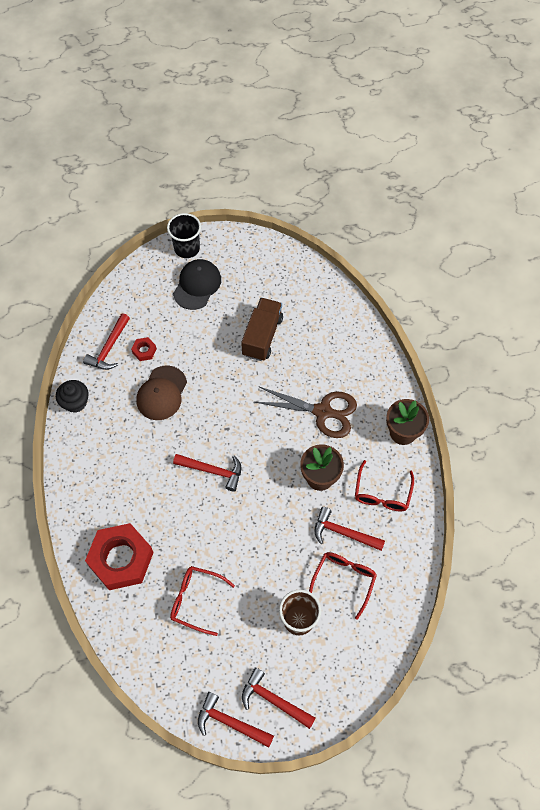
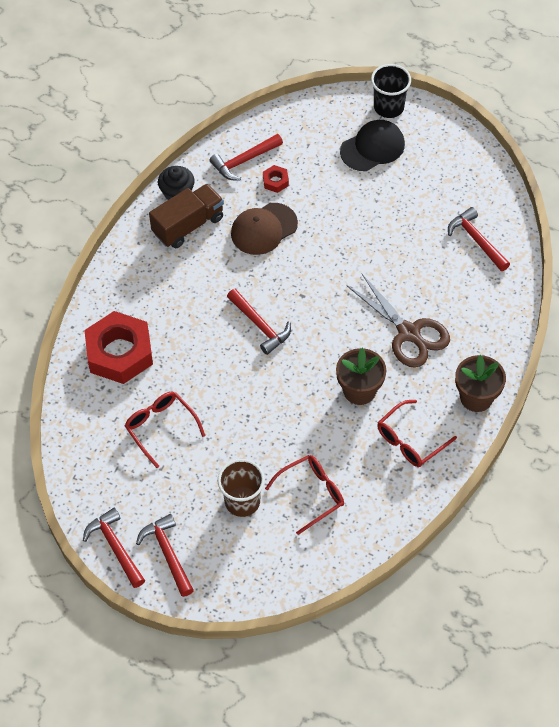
camera: 35 degrees right, 5 degrees down
brown truck [241,298,283,361] -> brown truck moved to [149,184,224,248]
red hammer [314,507,385,551] -> red hammer moved to [448,207,510,271]

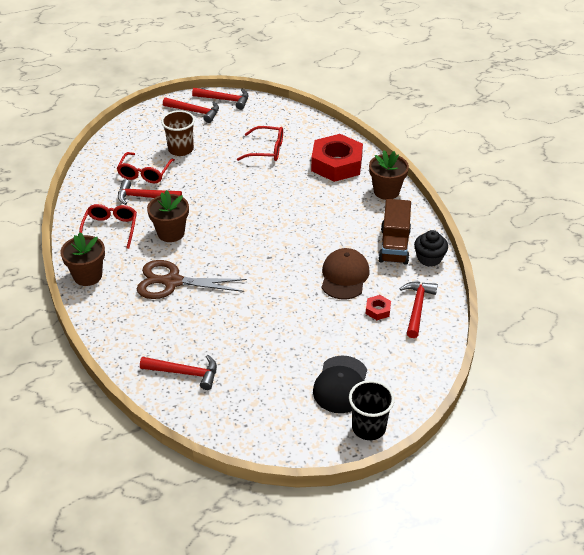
camera: 135 degrees right, 15 degrees down
red hammer [227,289,291,355] -> red hammer moved to [118,179,182,205]
none -> brown flower pot [369,150,409,200]

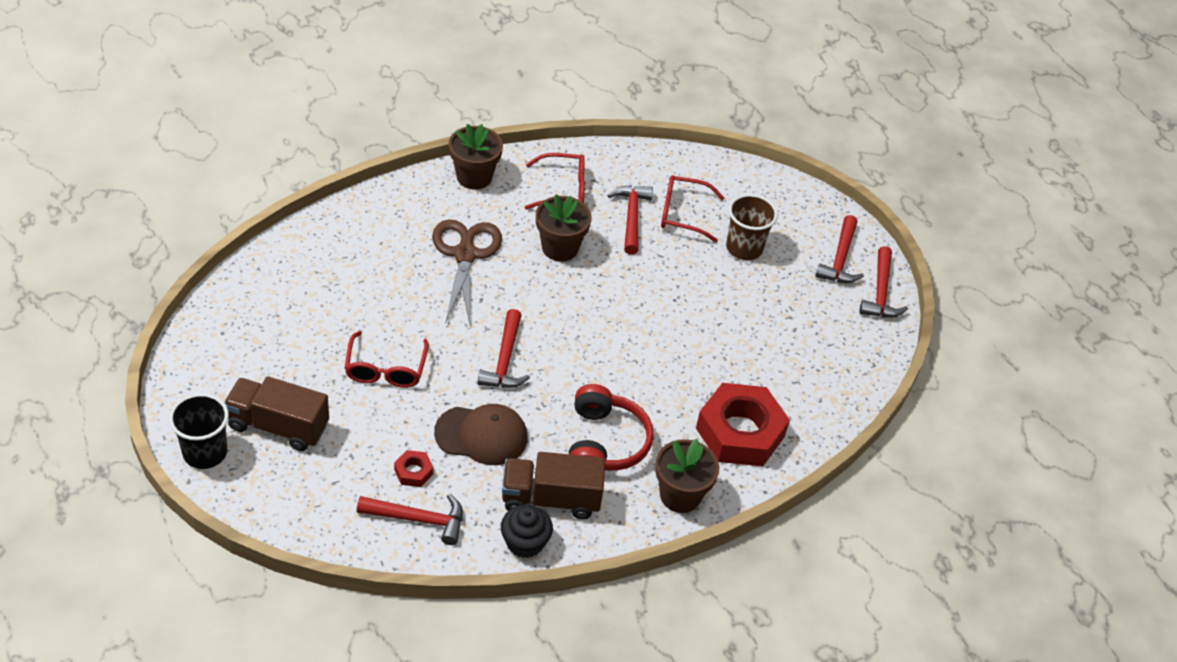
camera: 80 degrees right, 5 degrees up
red hammer [140,355,217,390] -> red hammer moved to [477,309,530,388]
red glasses [237,126,283,161] -> red glasses moved to [344,331,429,388]
black cap [313,355,367,413] -> brown truck [224,376,329,451]
none -> red headphones [569,384,654,471]

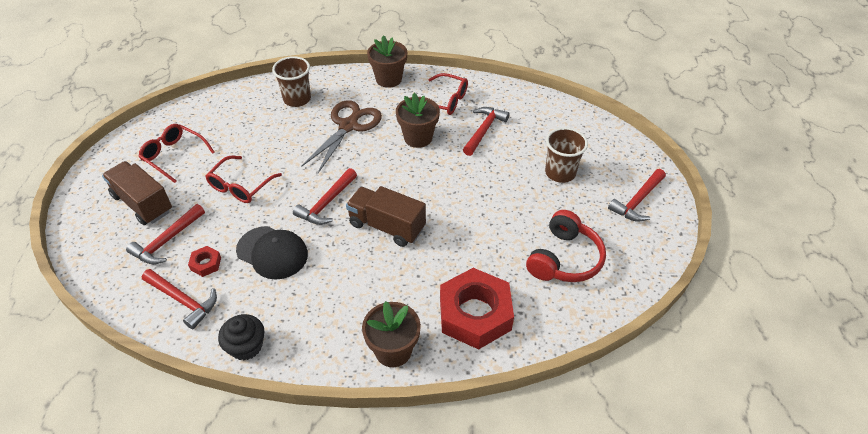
camera: 30 degrees right, 0 degrees up
black cup [169,393,229,469] -> none
brown cap [434,404,527,465] -> black cap [236,226,308,280]
brown truck [502,452,605,519] -> brown truck moved to [346,186,426,247]
red headphones [569,384,654,471] -> red headphones moved to [526,210,606,282]
red glasses [661,175,724,242] -> red glasses moved to [138,124,214,183]
red hammer [859,246,908,318] -> red hammer moved to [126,204,205,265]
none -> brown cup [272,56,311,107]

